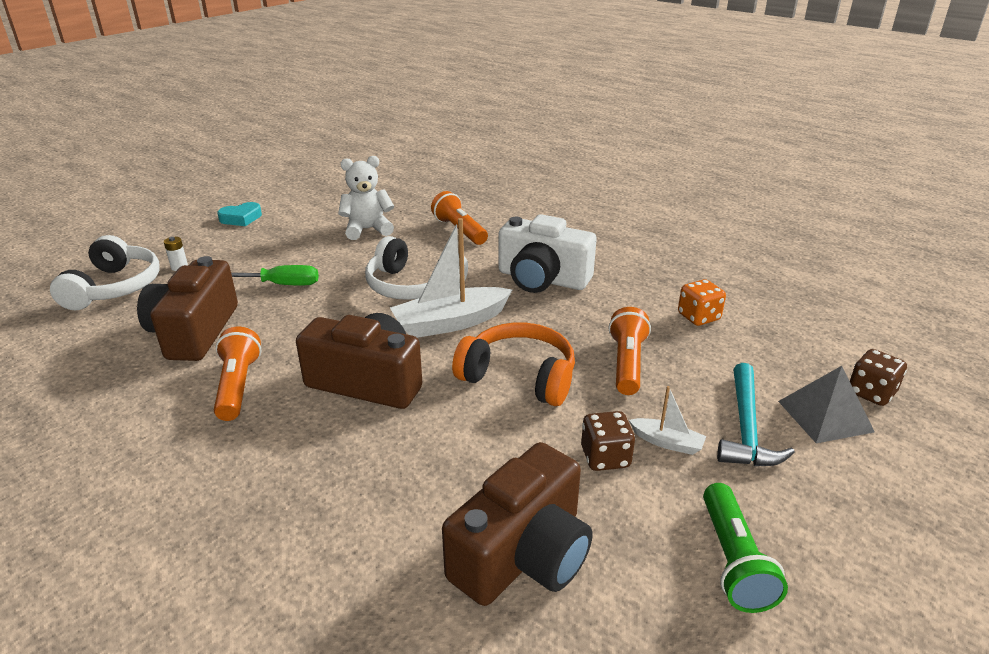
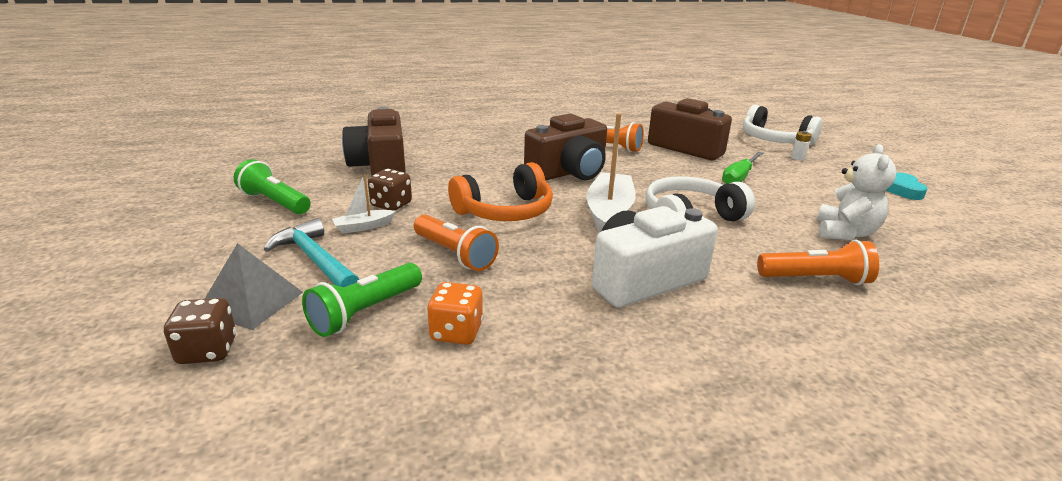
camera: 125 degrees right, 5 degrees down
none -> green flashlight [302,263,422,337]

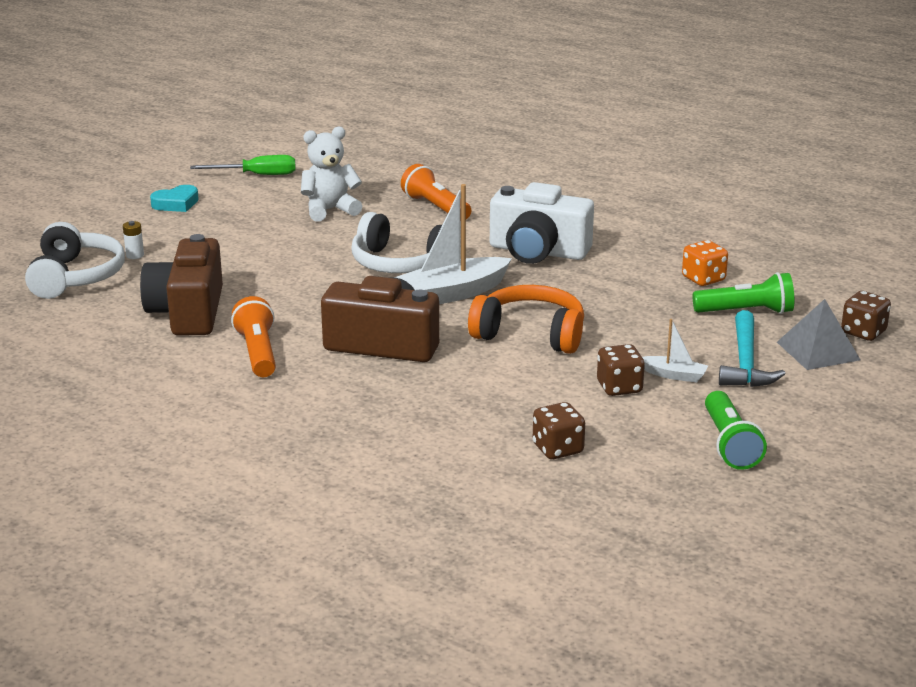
camera: 130 degrees left, 0 degrees up
brown camera [342,107,406,176] -> brown dice [533,402,585,459]
orange flashlight [414,215,499,271] -> none
green screwdriver [722,152,764,184] -> green screwdriver moved to [190,155,296,175]

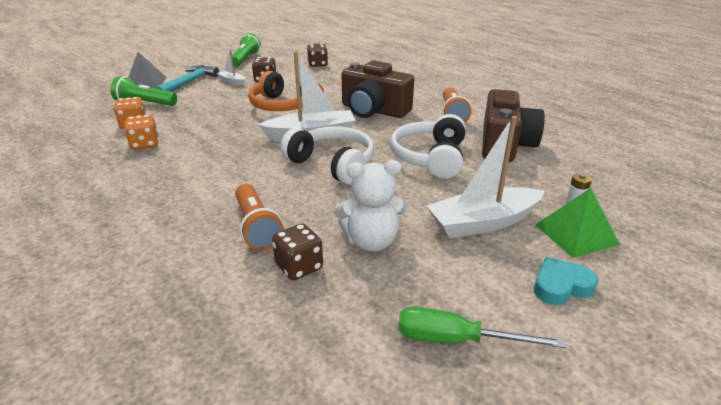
camera: 165 degrees left, 5 degrees up
white headphones [25,222,125,299] -> white headphones moved to [390,114,466,179]
white camera [490,182,594,264] -> none
brown dice [841,291,891,341] -> brown dice moved to [272,223,323,280]
none -> orange dice [124,115,159,150]
none -> white boat [427,116,545,238]
none -> green pyramid [535,188,620,258]

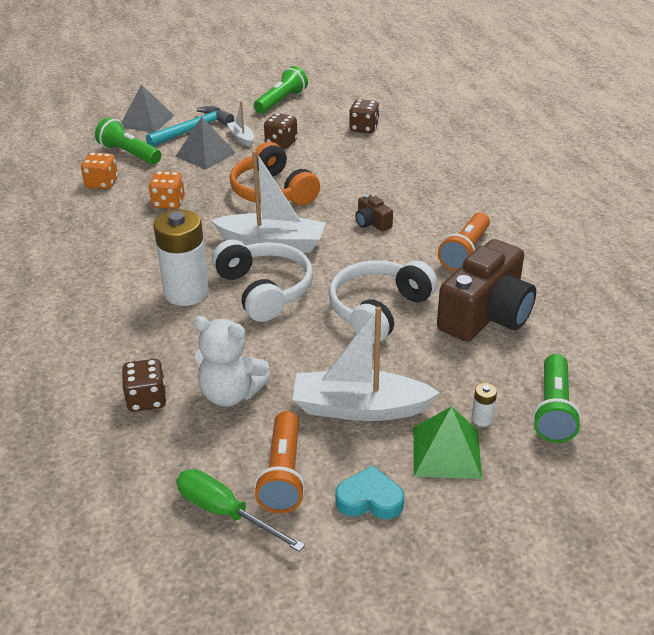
camera: 25 degrees right, 5 degrees up
orange dice [124,115,159,150] -> orange dice moved to [149,171,185,209]
orange flashlight [235,184,284,250] -> orange flashlight moved to [254,411,305,513]
brown camera [341,61,414,118] -> brown camera [355,194,393,232], size x0.44
none -> white battery [154,210,209,306]
none -> grey pyramid [175,117,236,170]
none -> green flashlight [532,354,582,443]

